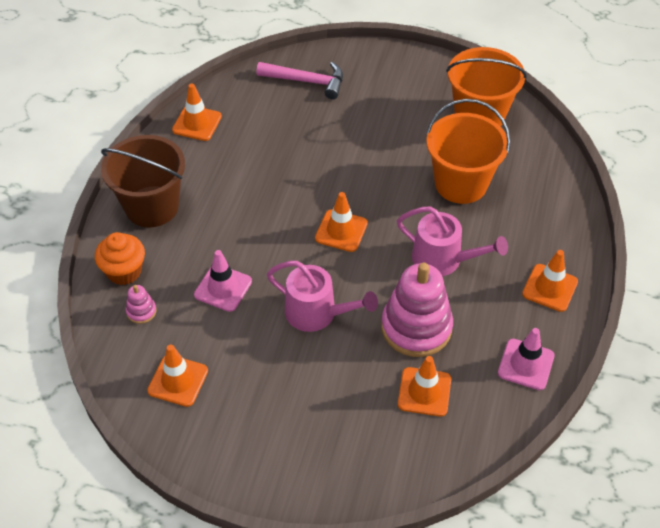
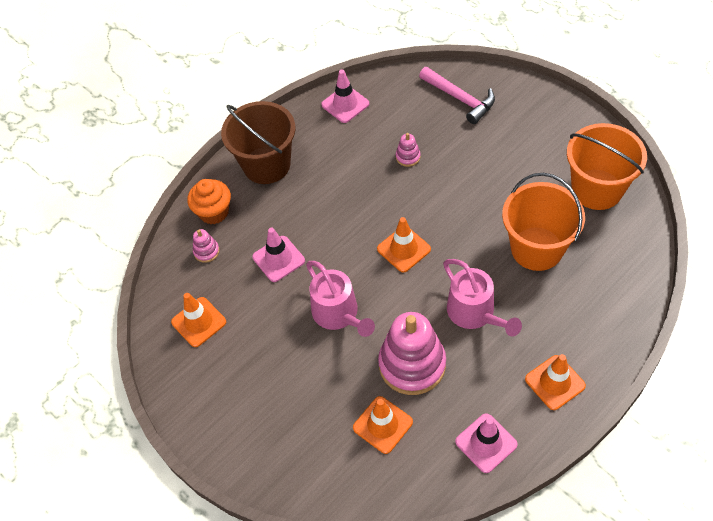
camera: 35 degrees right, 5 degrees up
orange traffic cone [172,84,222,141] -> pink traffic cone [321,69,369,123]
none -> pink stacking toy [396,133,421,167]

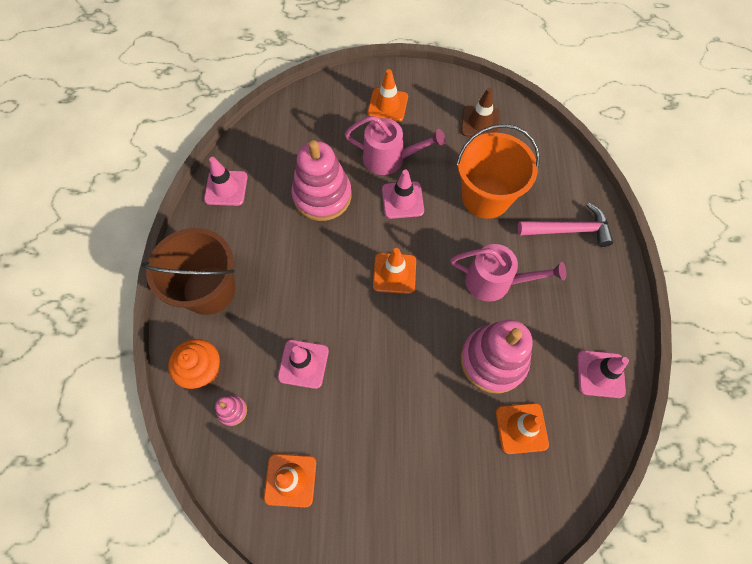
camera: 50 degrees left, 10 degrees up
pink watering can [306,261,375,337] -> pink watering can moved to [345,116,445,175]
pink stacking toy [396,133,421,167] -> pink stacking toy [292,140,352,221], size x2.34
pink hammer [419,67,495,124] -> pink hammer moved to [518,203,614,247]
orange traffic cone [525,354,586,410] -> orange traffic cone moved to [368,69,408,122]
orange bucket [567,123,647,210] -> brown traffic cone [461,87,500,137]
none -> pink traffic cone [382,170,424,219]

